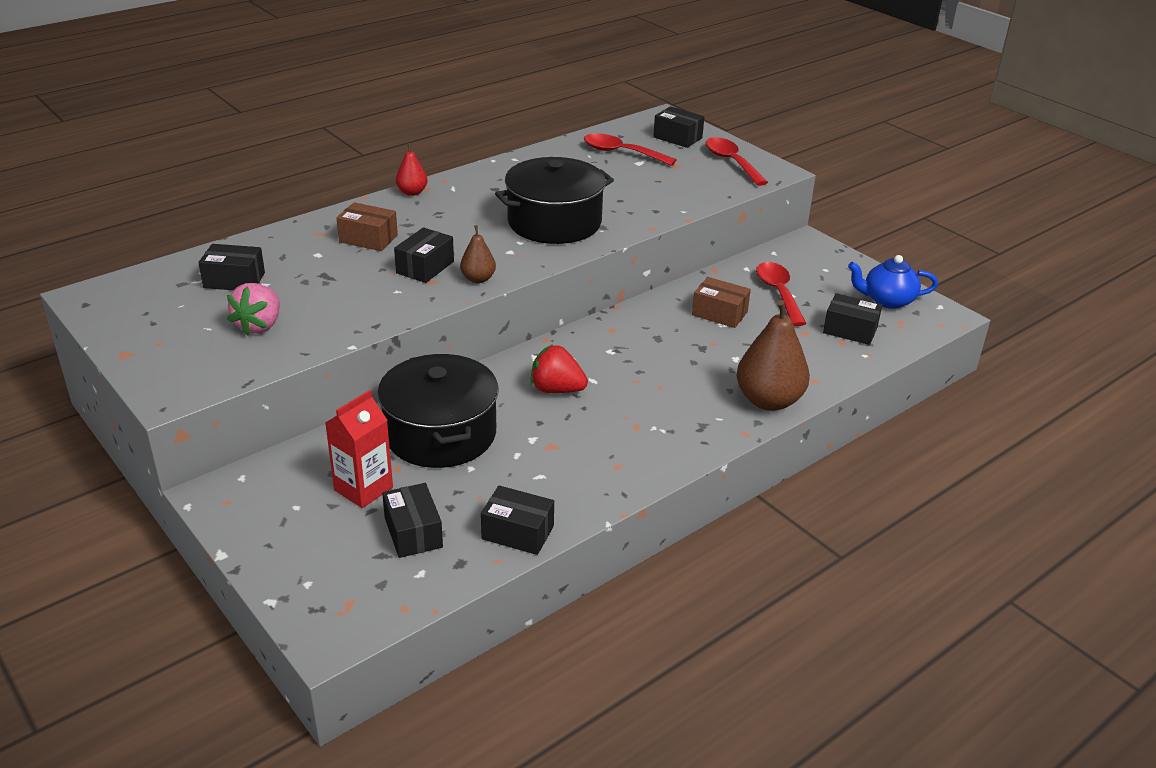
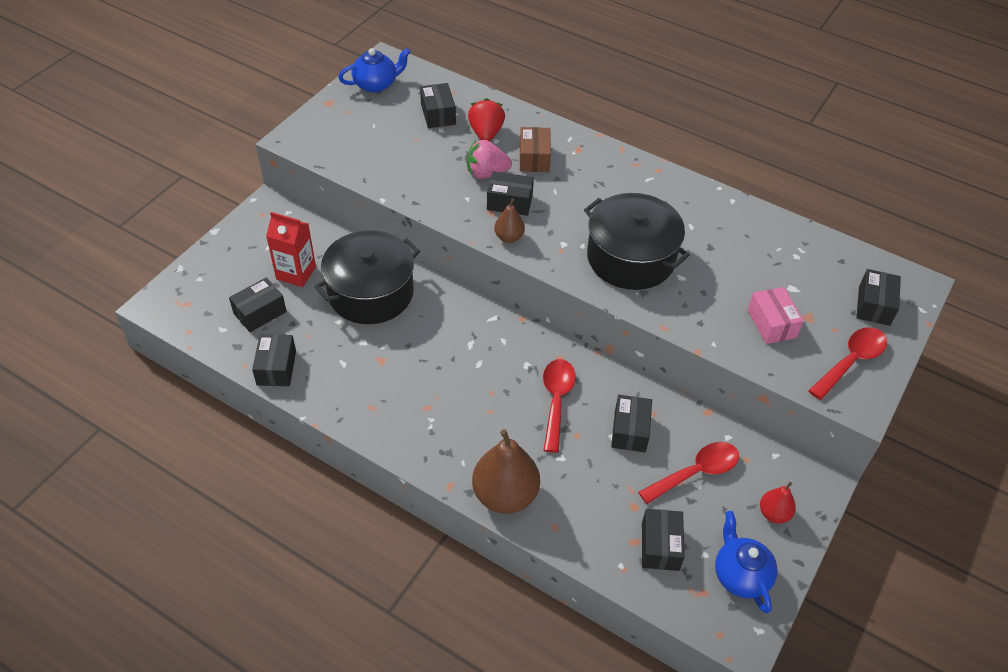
camera: 70 degrees right, 15 degrees up
pink strawberry [227,283,280,336] -> pink strawberry moved to [467,140,512,179]
red pear [396,143,428,196] -> red pear moved to [760,482,796,524]
red strawberry [530,344,588,393] -> red strawberry moved to [468,98,505,141]
red spoon [584,133,677,166] -> red spoon moved to [543,359,576,453]
brown box [692,277,751,328] -> black box [611,395,652,452]
none -> blue teapot [338,48,411,93]
none -> pink box [748,287,804,344]

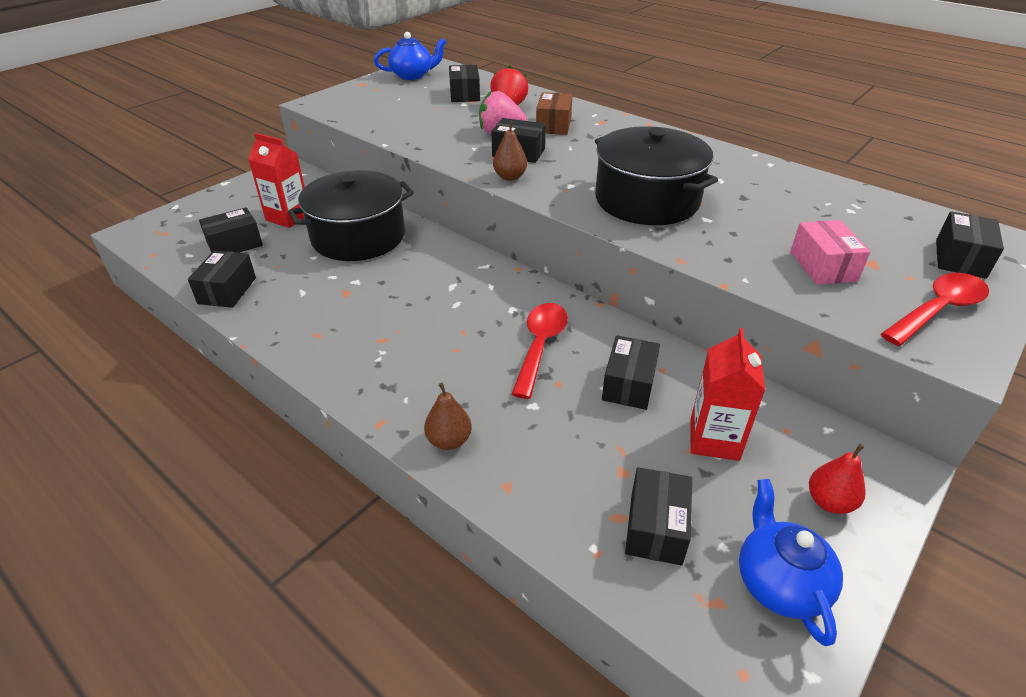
camera: 10 degrees right, 10 degrees down
brown pear [472,429,540,514] -> brown pear [424,383,472,450], size x0.52
red spoon [638,442,739,504] -> red carton [690,328,765,461]

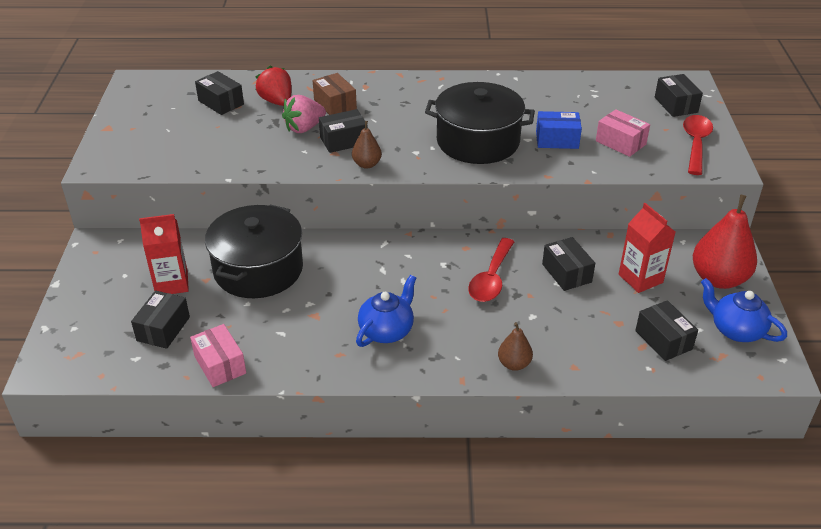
camera: 40 degrees left, 0 degrees up
black box [188,250,256,308] -> pink box [190,324,246,387]
blue teapot [374,32,447,80] -> blue teapot moved to [356,275,416,347]
red spoon [512,303,568,399] -> red spoon turned 135 degrees counterclockwise [468,238,514,302]
red pear [809,444,866,514] -> red pear [693,195,757,289], size x1.94
none -> blue box [536,111,582,149]

